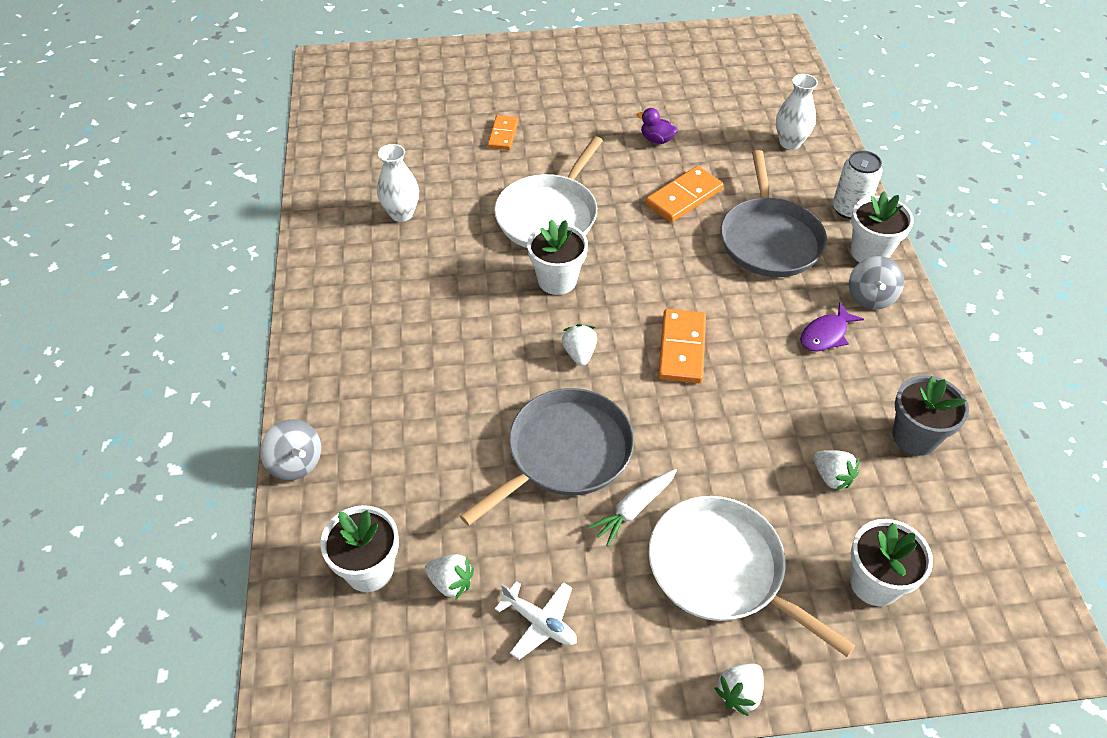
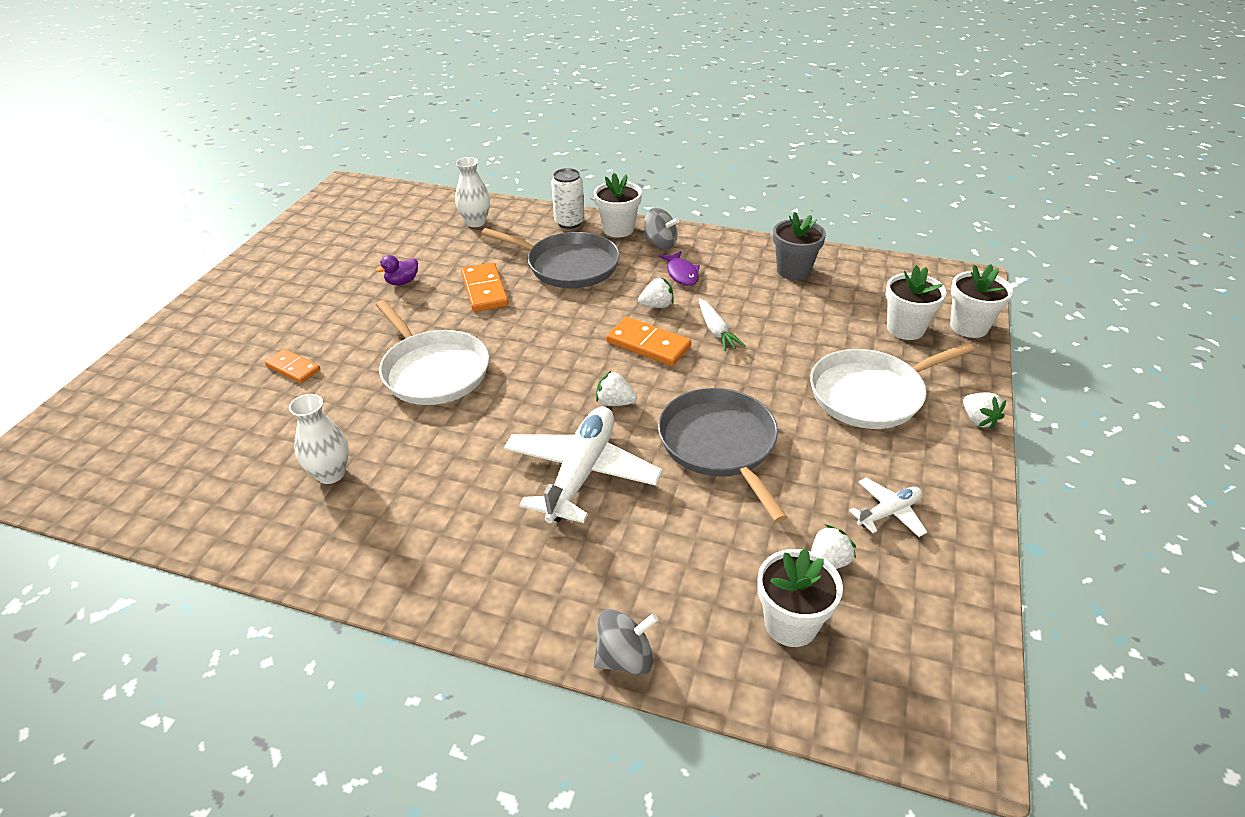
camera: 65 degrees left, 10 degrees down
white flower pot [527,220,588,295] -> white flower pot moved to [950,264,1013,338]
white carrot [588,469,677,546] -> white carrot moved to [699,298,745,351]
white strawberry [814,450,859,491] -> white strawberry moved to [638,277,673,308]
none -> white plane [504,407,662,523]

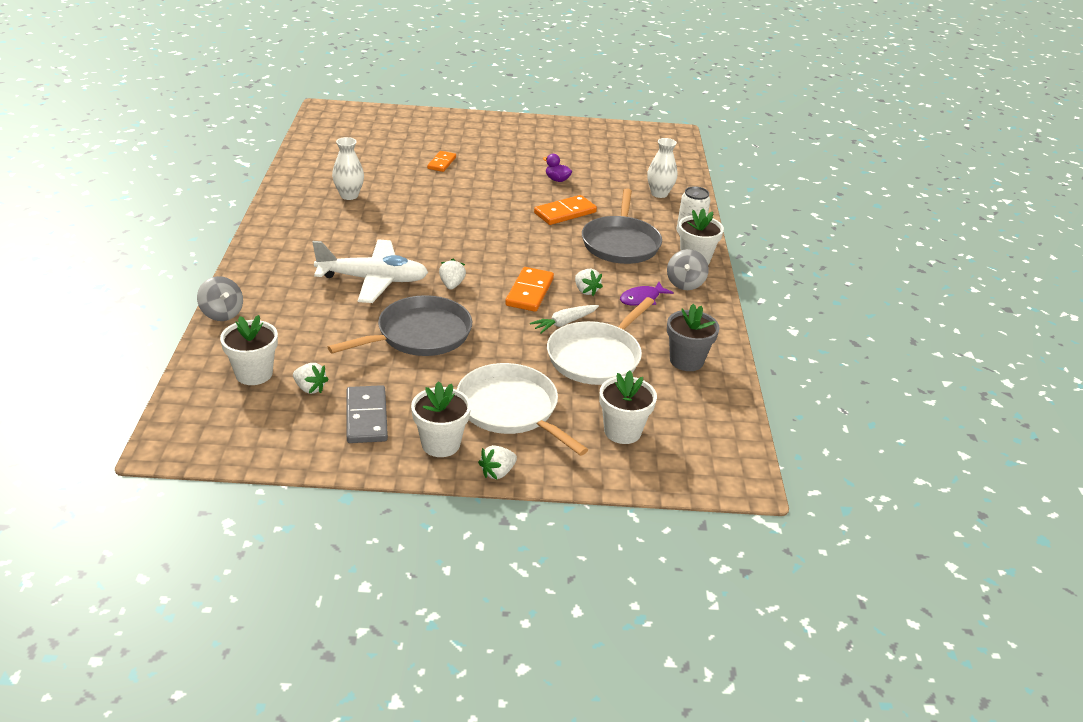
camera: 70 degrees right, 5 degrees down
white pan [376,300,489,405] -> white pan moved to [547,297,654,385]
white plane [849,478,927,537] -> grey domino [346,385,388,443]
white flower pot [950,264,1013,338] -> white flower pot moved to [411,381,471,457]

